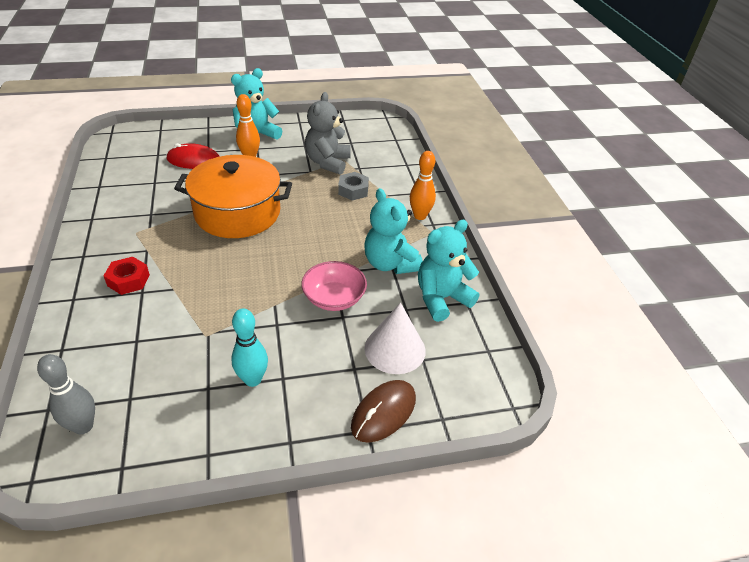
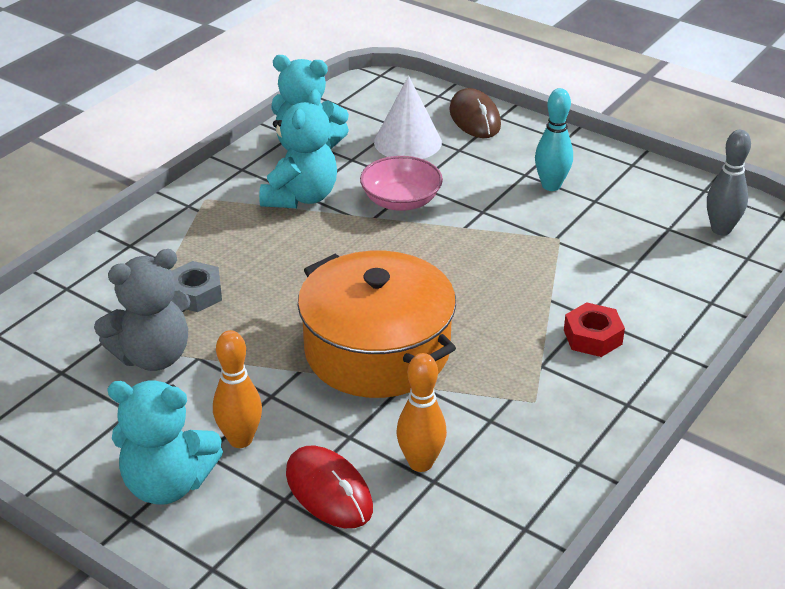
camera: 130 degrees left, 5 degrees down
brown mouse [351,380,416,443] -> brown mouse turned 75 degrees clockwise [449,88,501,138]
orange bowling pin [410,151,436,220] -> orange bowling pin moved to [396,353,447,472]

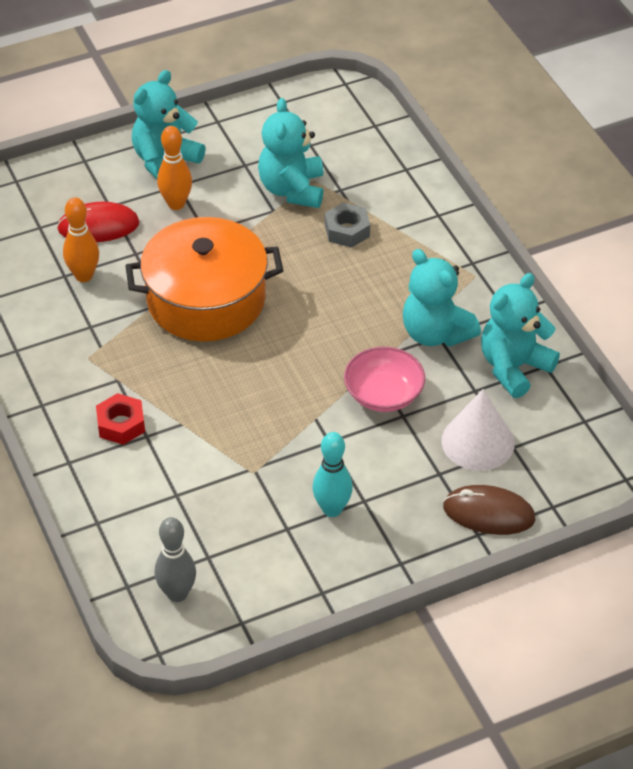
camera: 120 degrees right, 10 degrees up
grey teddy bear [94,249,191,371] -> turquoise teddy bear [258,98,324,208]

